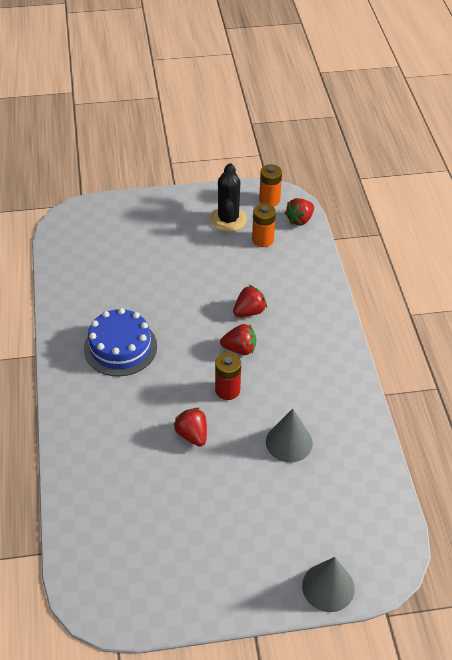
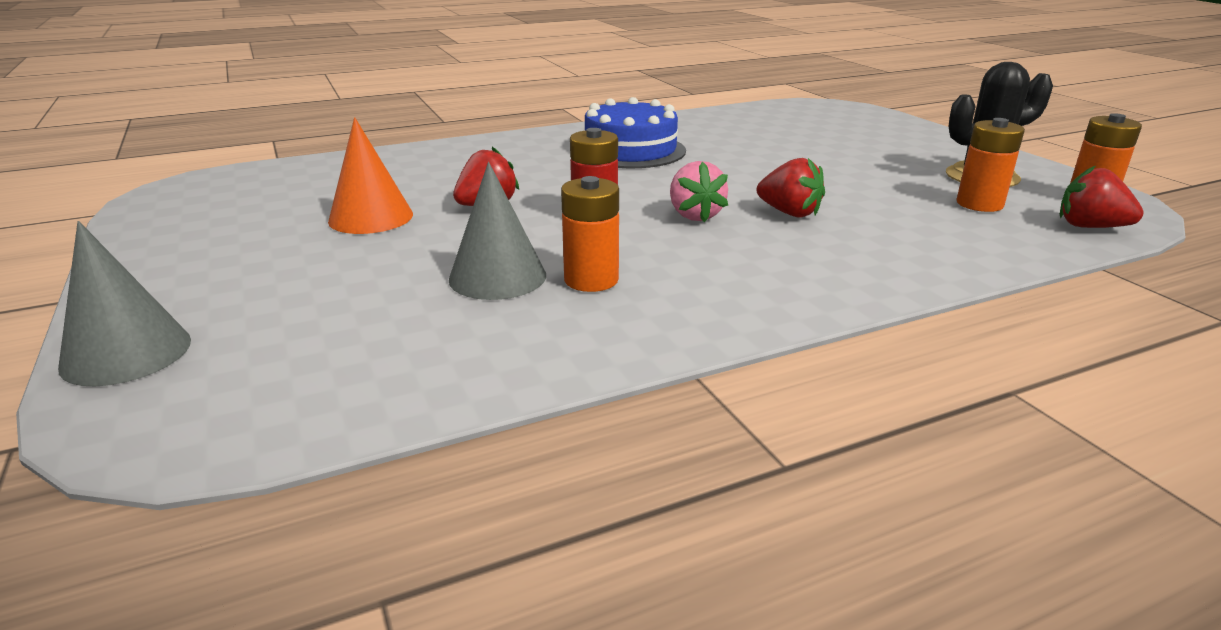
camera: 75 degrees right, 20 degrees down
red strawberry [220,324,256,355] -> pink strawberry [670,161,728,222]
none -> orange cone [328,117,413,234]
none -> orange battery [561,176,619,292]

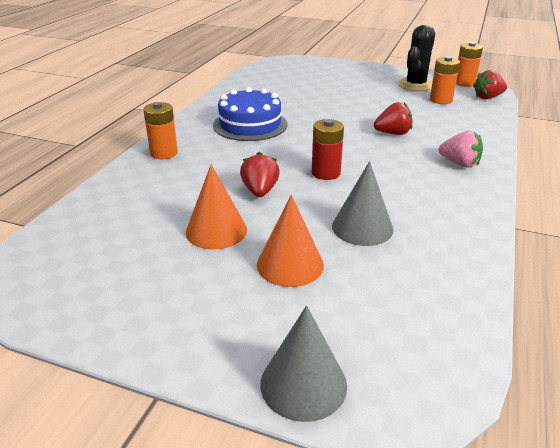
camera: 45 degrees left, 5 degrees up
orange battery [561,176,619,292] -> orange battery moved to [143,102,178,159]
pink strawberry [670,161,728,222] -> pink strawberry moved to [439,131,483,168]
none -> orange cone [257,195,324,287]

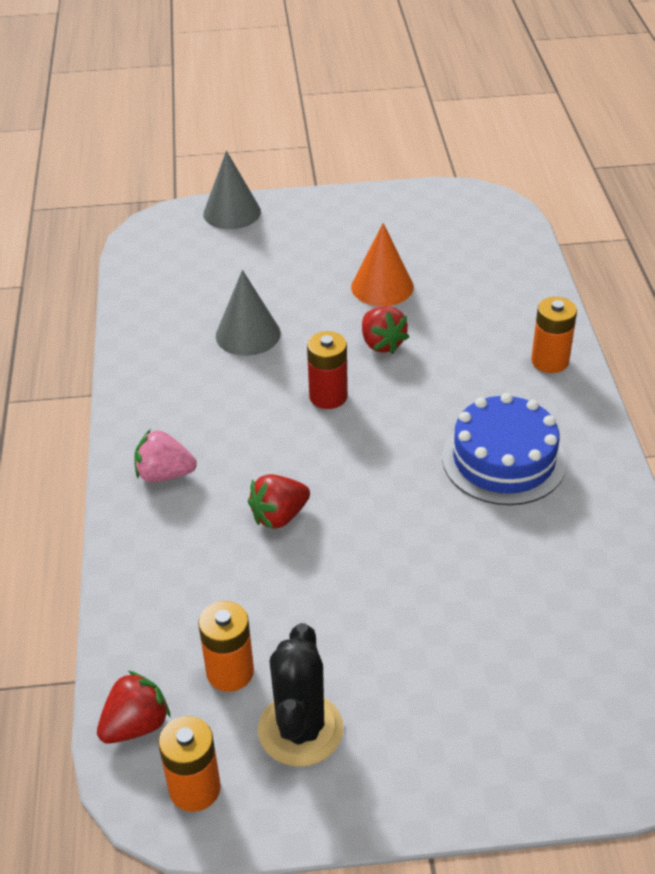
camera: 155 degrees right, 10 degrees up
orange cone [257,195,324,287] -> none

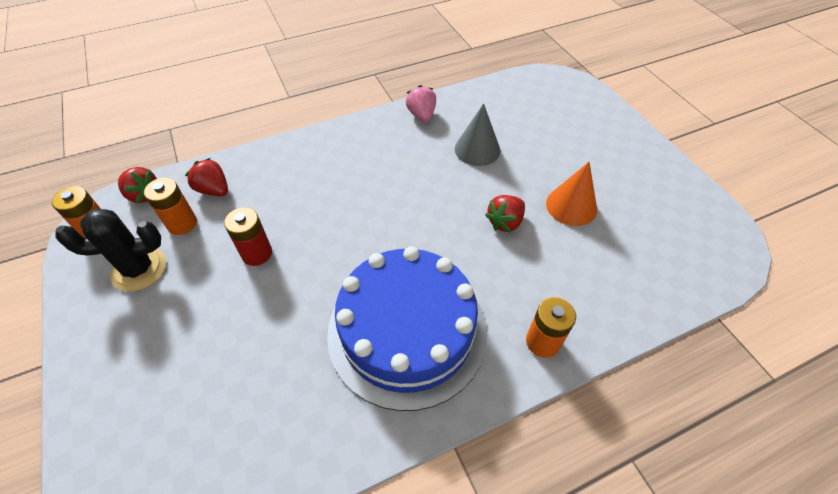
camera: 70 degrees right, 10 degrees up
pink strawberry [134,429,197,482] -> pink strawberry moved to [406,85,436,123]
grey cone [203,151,261,229] -> none
red strawberry [248,474,310,529] -> red strawberry moved to [185,158,228,196]
red battery [307,331,348,409] -> red battery moved to [224,207,272,266]
blue cake [442,393,567,505] -> blue cake [327,246,487,411], size x1.56

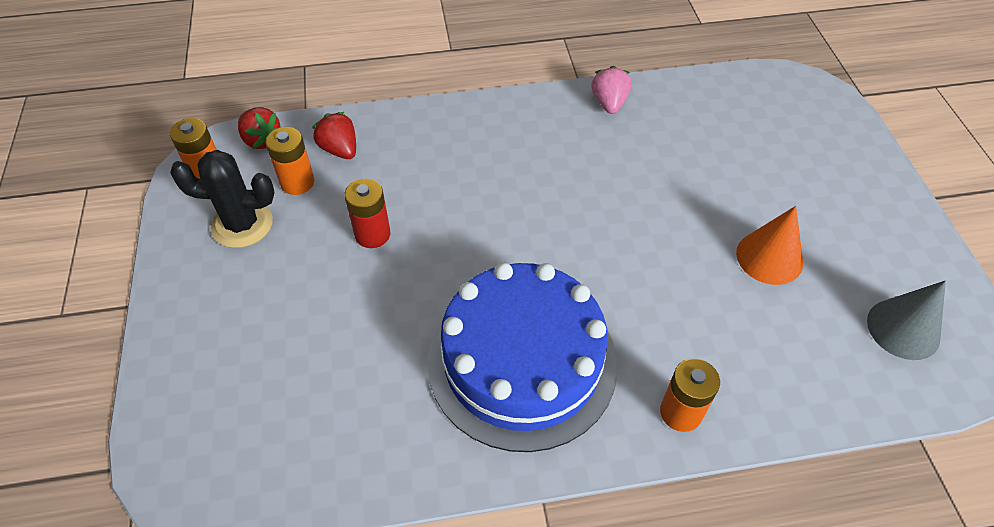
camera: 15 degrees right, 0 degrees up
grey cone [455,103,500,166] -> grey cone moved to [867,281,946,360]
red strawberry [485,195,525,233] -> none

